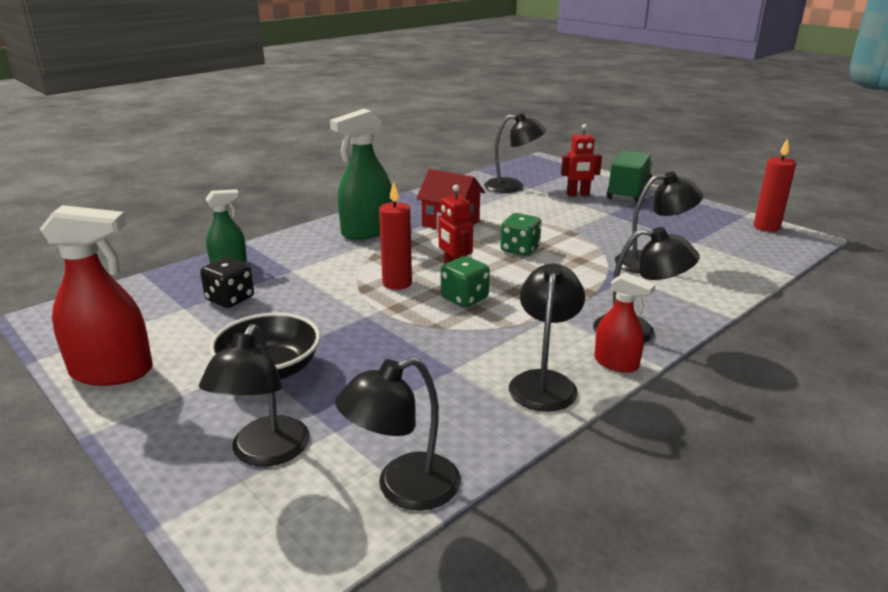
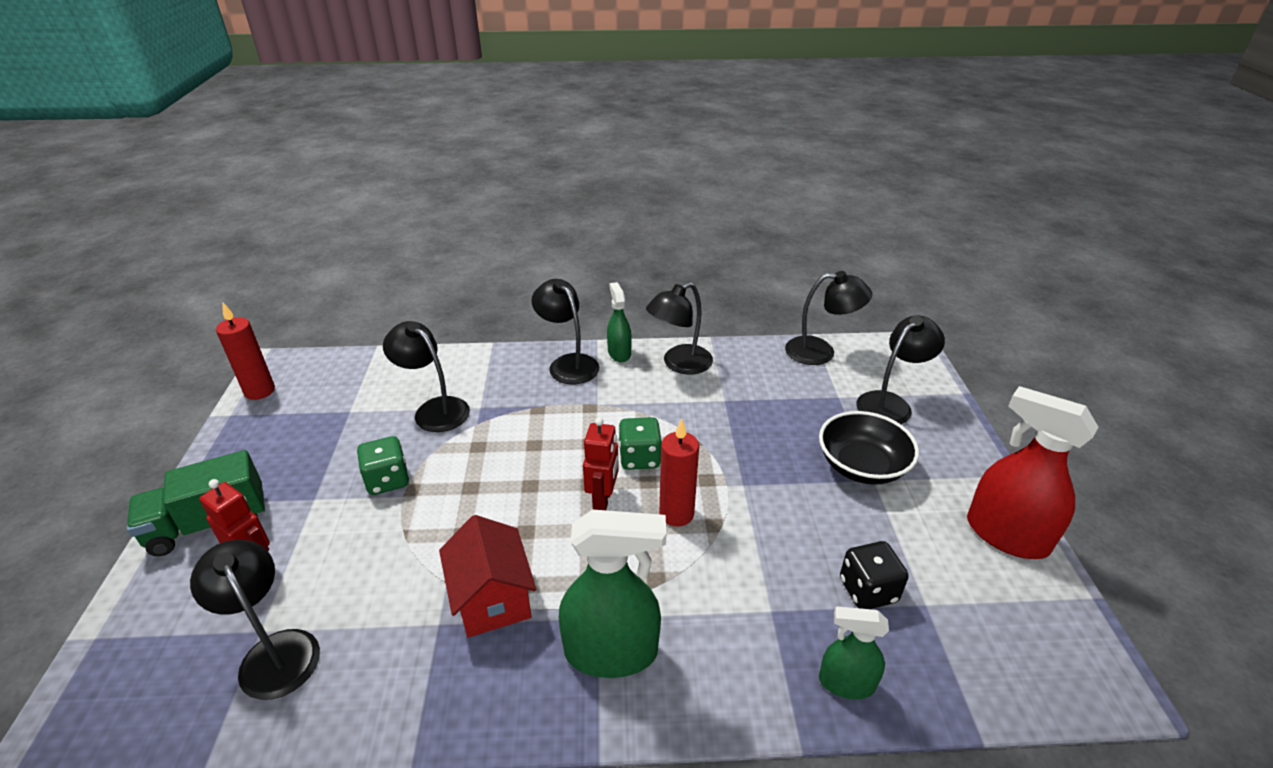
camera: 140 degrees left, 10 degrees up
green dice [500,213,541,256] -> green dice moved to [357,436,409,495]
red spray bottle [594,272,656,373] -> green spray bottle [607,282,632,362]

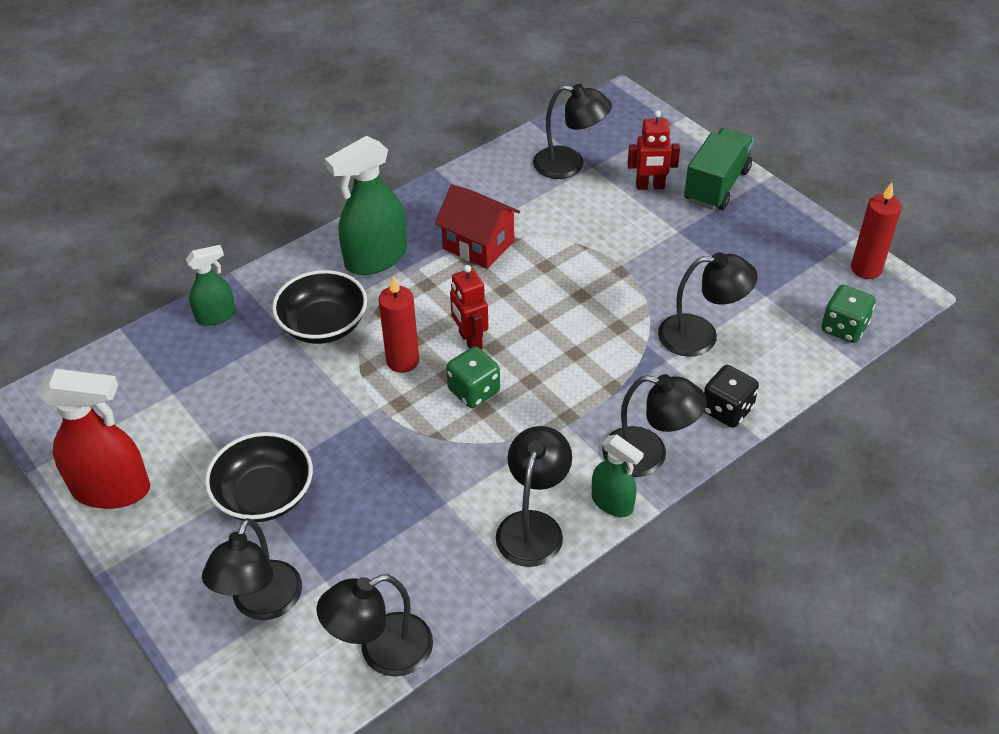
camera: 145 degrees right, 10 degrees up
green dice [357,436,409,495] -> green dice moved to [821,285,876,343]
black dice [840,541,909,609] -> black dice moved to [704,365,759,428]
none -> black bowl [272,270,367,344]

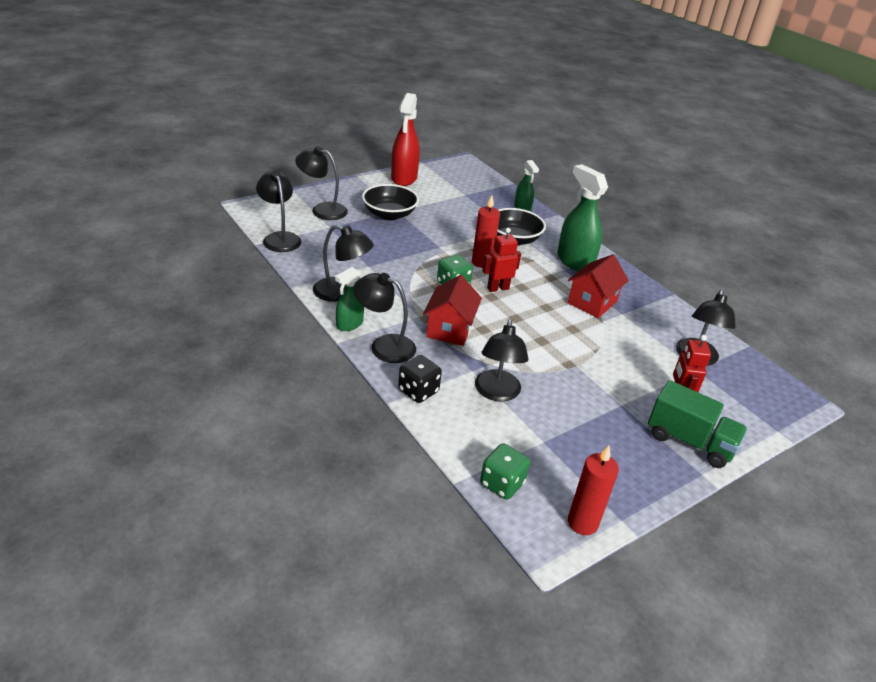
camera: 90 degrees right, 10 degrees down
black lamp [602,374,707,477] -> black lamp turned 90 degrees clockwise [353,273,416,363]
none -> red house [423,275,482,346]

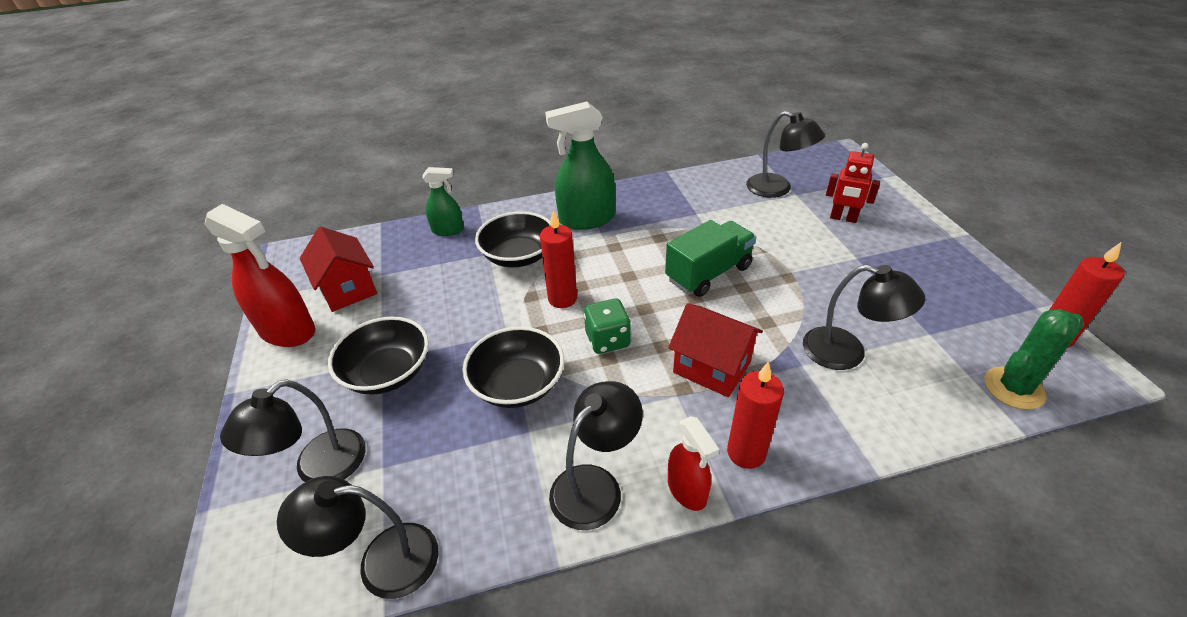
camera: 65 degrees left, 5 degrees up
green spray bottle [335,267,364,331] -> red spray bottle [668,416,719,511]
black lamp [353,273,416,363] -> red candle [727,362,784,469]
black dice [398,355,442,403] -> none
green dice [480,443,530,500] -> green cactus [985,309,1084,410]
red robot [482,228,521,292] -> none
red house [568,254,629,318] -> red house moved to [300,227,377,312]
green truck [648,380,747,468] -> green truck moved to [665,220,756,297]
none -> black bowl [463,326,564,408]

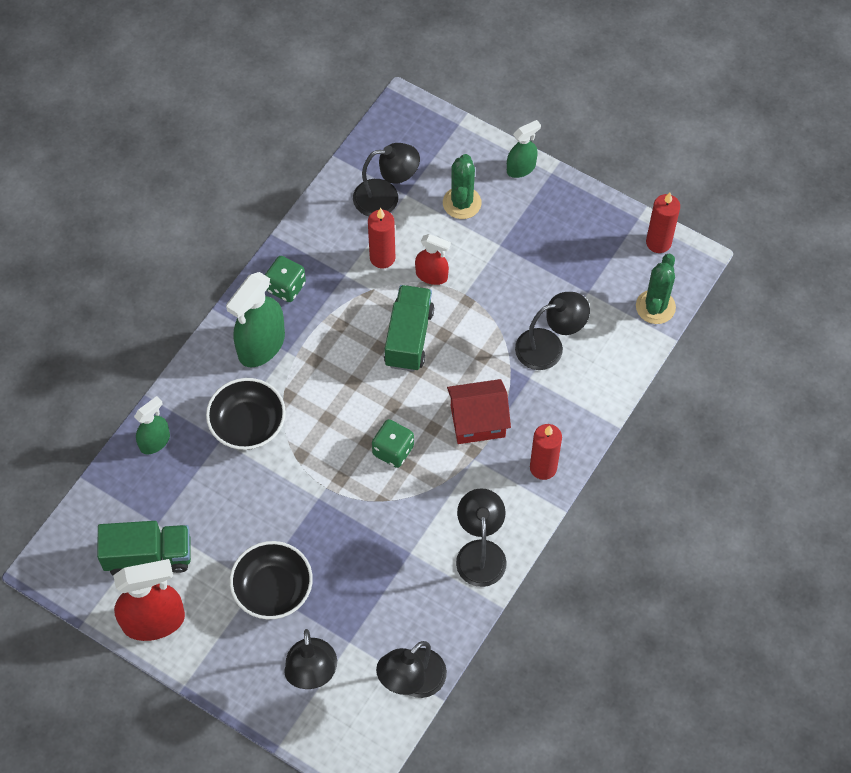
camera: 45 degrees left, 20 degrees up
red house [300,227,377,312] -> green truck [97,521,191,575]
black bowl [463,326,564,408] -> none
red candle [540,210,577,308] -> red candle moved to [368,208,395,268]
red spray bottle [668,416,719,511] -> red spray bottle moved to [415,234,451,285]
red robot [826,143,880,223] -> green cactus [443,154,481,219]
none -> green dice [265,256,306,302]
none -> green spray bottle [507,120,541,178]

